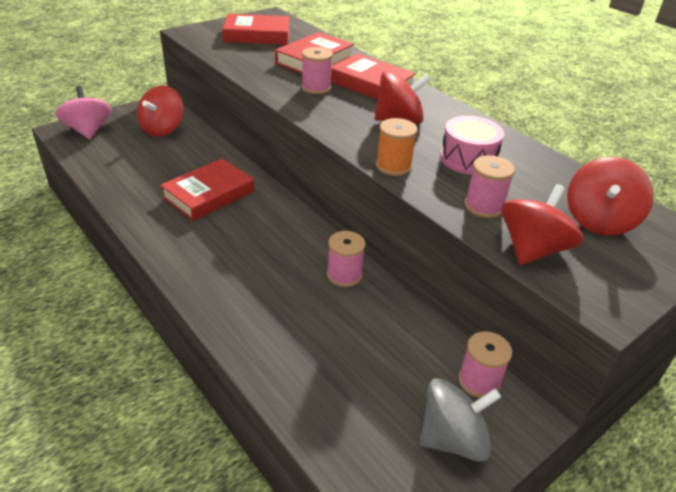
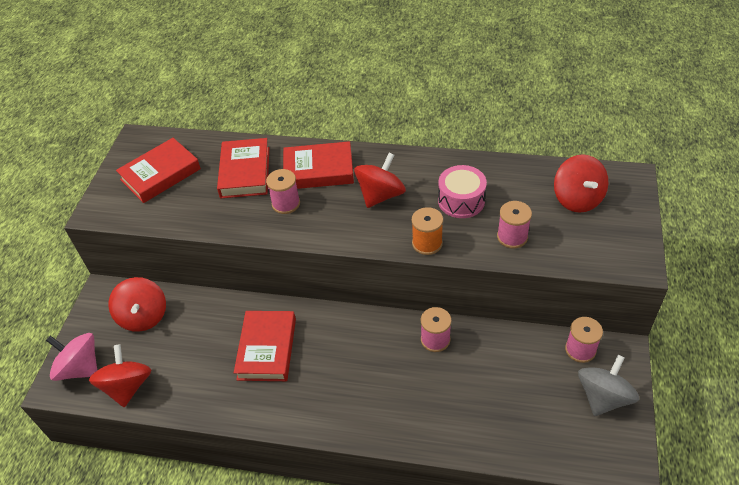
camera: 35 degrees left, 10 degrees up
red spinning top [501,184,583,265] -> red spinning top moved to [89,344,151,407]

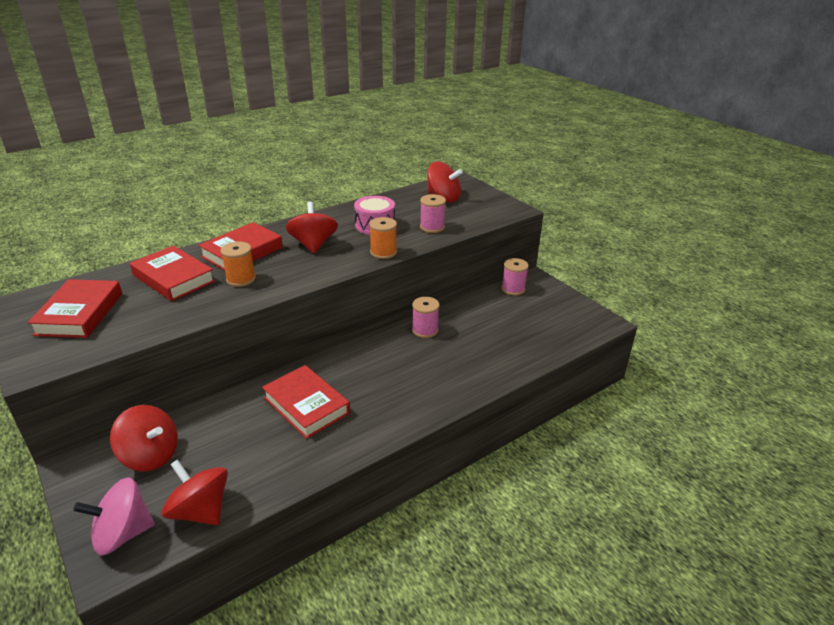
camera: 50 degrees left, 15 degrees down
pink spool [266,169,300,214] -> orange spool [221,241,256,287]
grey spinning top [578,355,639,416] -> none

